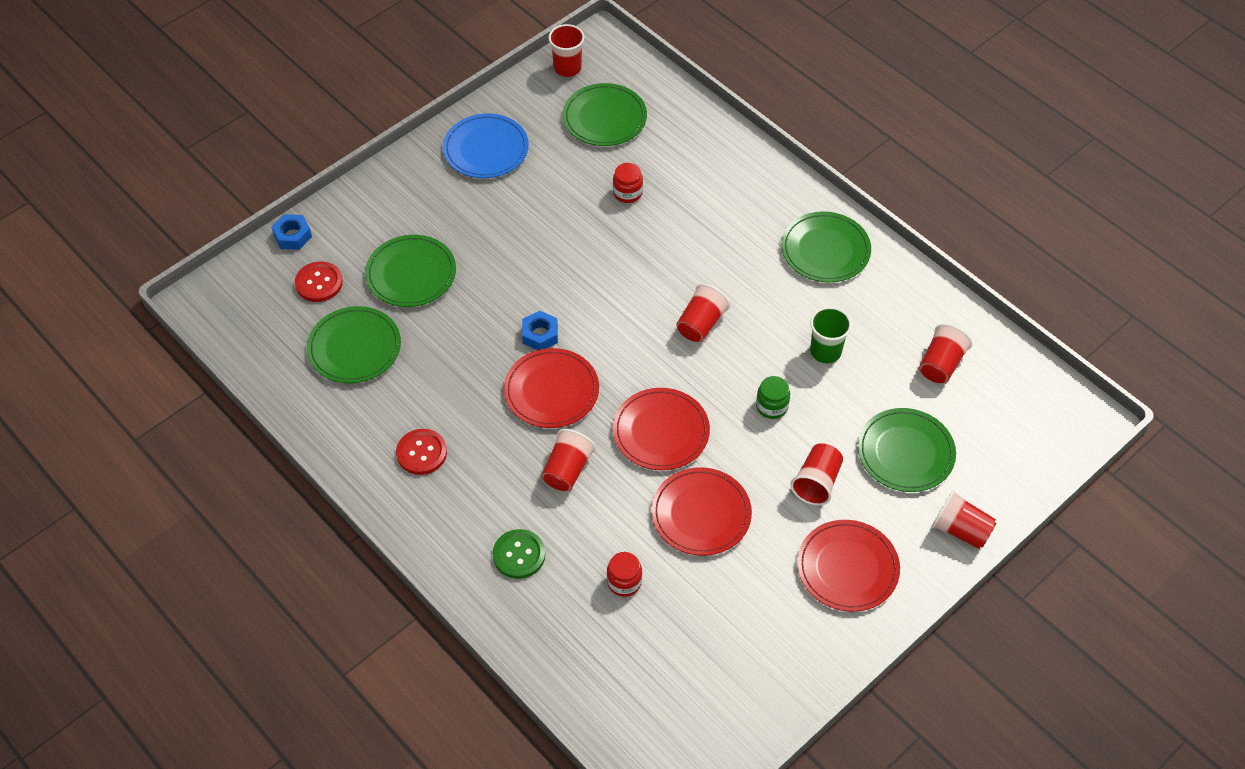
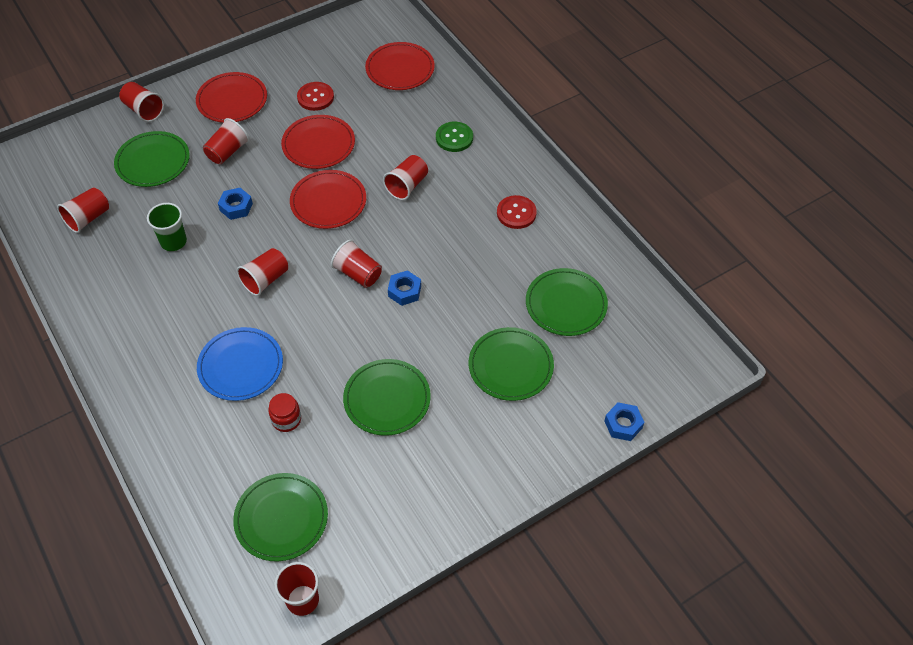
camera: 170 degrees left, 0 degrees up
red button [295,261,343,302] -> red button moved to [297,82,334,111]
blue plate [443,113,529,178] -> blue plate moved to [197,327,283,401]
red plate [504,348,599,428] -> red plate moved to [365,42,435,90]
red jar [607,552,642,597] -> none
green jar [756,376,790,419] -> blue nut [218,188,253,220]
green plate [781,211,871,282] -> green plate moved to [343,359,431,436]
none -> red cup [331,240,382,288]

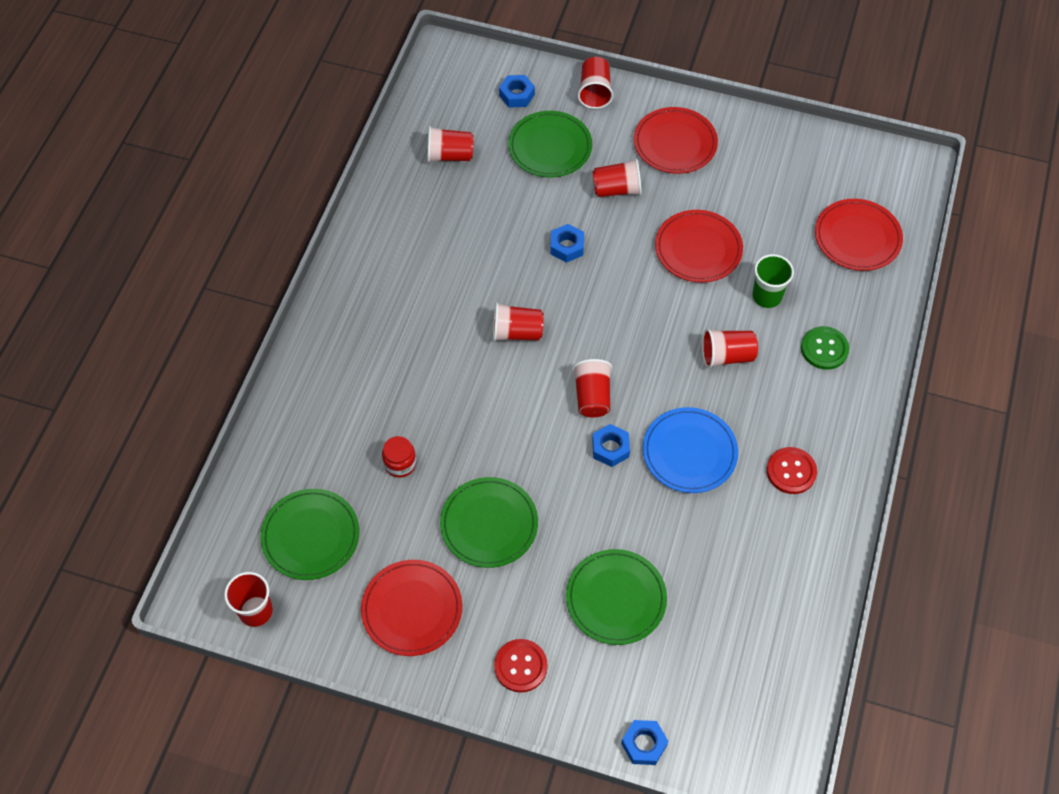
camera: 50 degrees right, 5 degrees up
green cup [147,203,187,251] -> green cup moved to [752,254,794,308]
blue plate [197,327,283,401] -> blue plate moved to [643,407,738,493]
red plate [290,170,366,229] -> red plate moved to [361,560,462,656]
red button [297,82,334,111] -> red button moved to [494,639,548,693]
green plate [526,268,608,336] -> none
none -> blue nut [499,75,535,108]

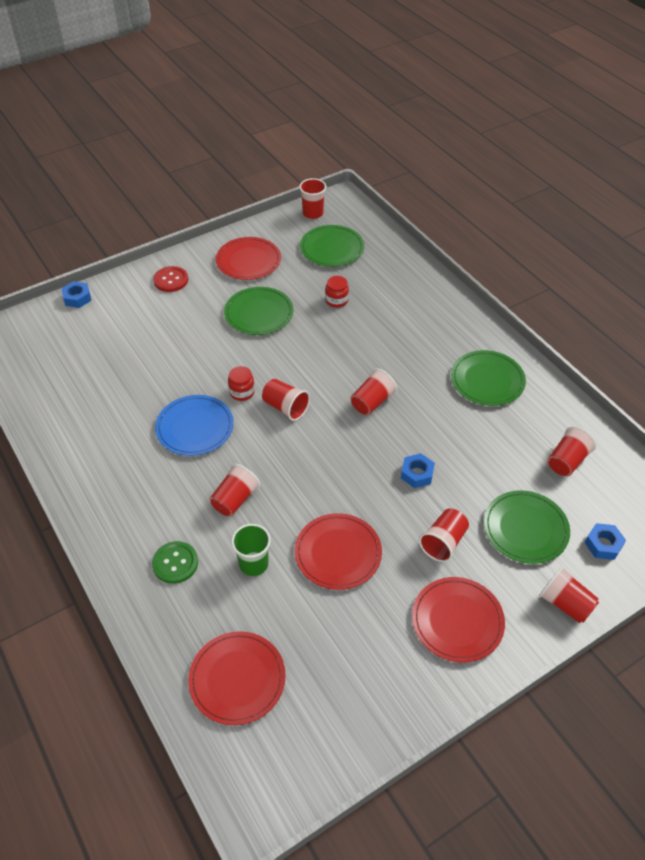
camera: 130 degrees right, 10 degrees down
green plate [566,549,667,645] -> green plate moved to [451,350,526,406]
blue nut [592,424,630,467] -> red jar [228,366,255,401]
red button [767,447,817,494] -> none

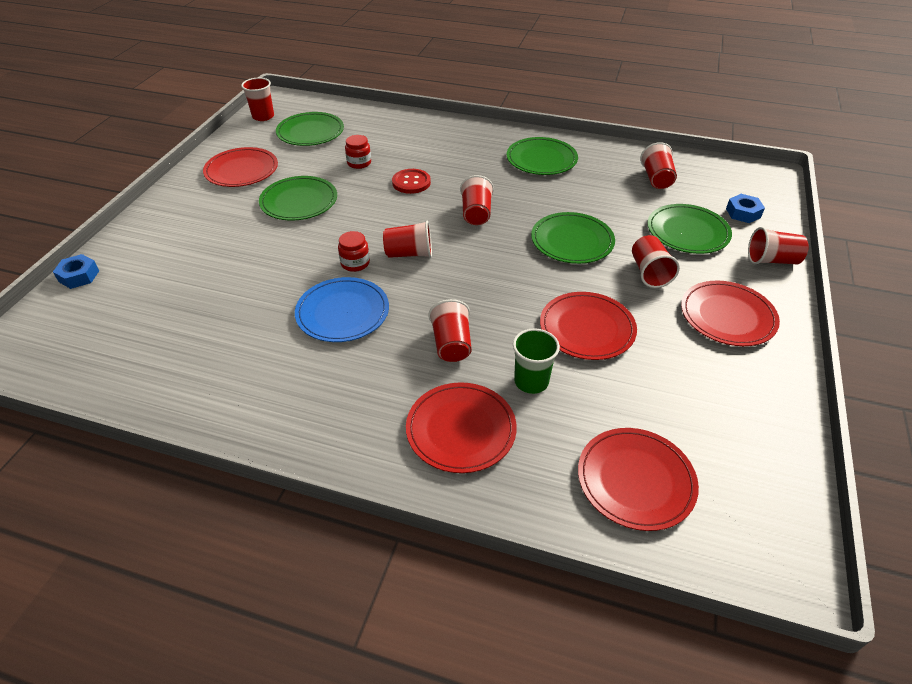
camera: 40 degrees left, 5 degrees down
green button [152,541,198,584] -> red plate [406,382,517,473]
red button [153,266,188,292] -> red button moved to [392,169,431,194]
blue nut [401,453,435,488] -> green plate [531,212,615,264]

